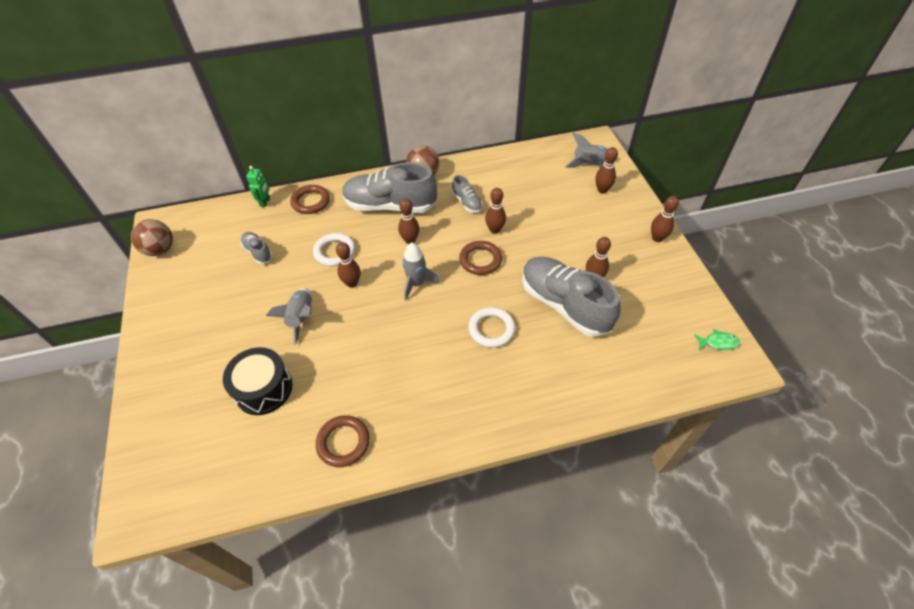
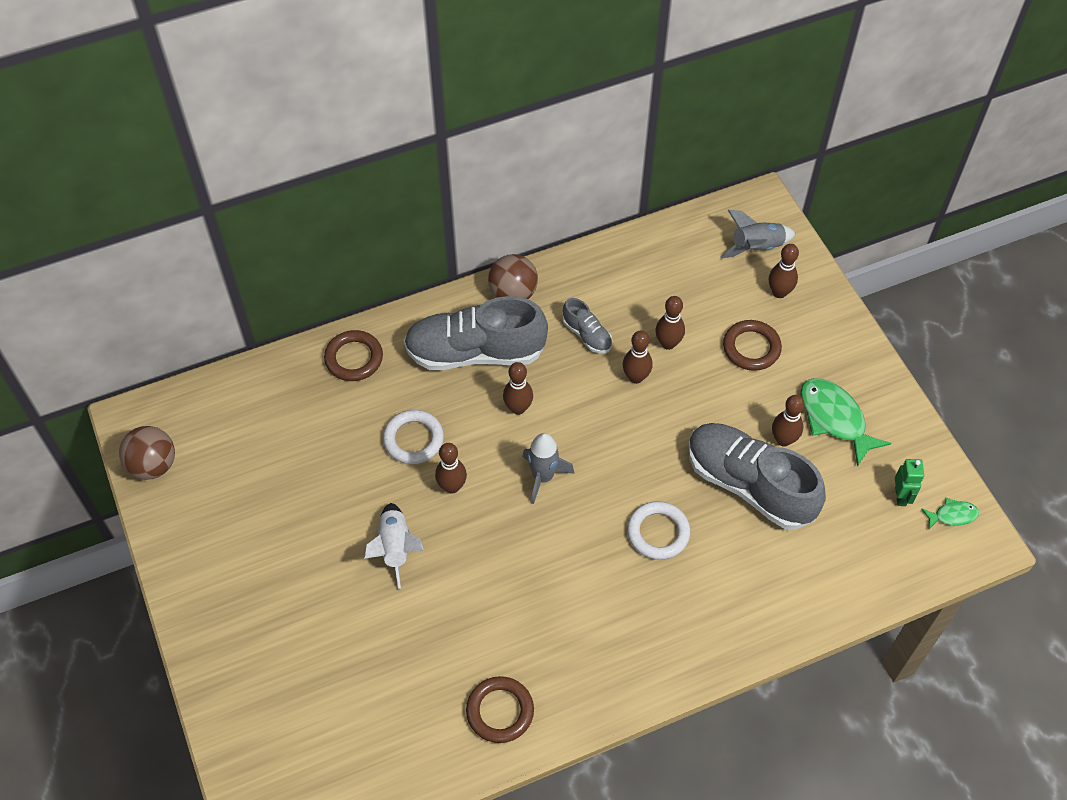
camera: 10 degrees left, 5 degrees up
black drum [223,347,292,415] -> none
grey shoe [240,232,272,264] -> none
green robot [246,166,270,207] -> green robot moved to [895,459,924,506]
grey rocket [266,288,312,345] -> white rocket [364,503,424,589]
brown ring [459,241,502,275] -> brown ring moved to [723,320,782,371]
brown bowling pin [651,196,679,242] -> brown bowling pin moved to [655,296,685,350]
none -> green fish [800,378,891,467]

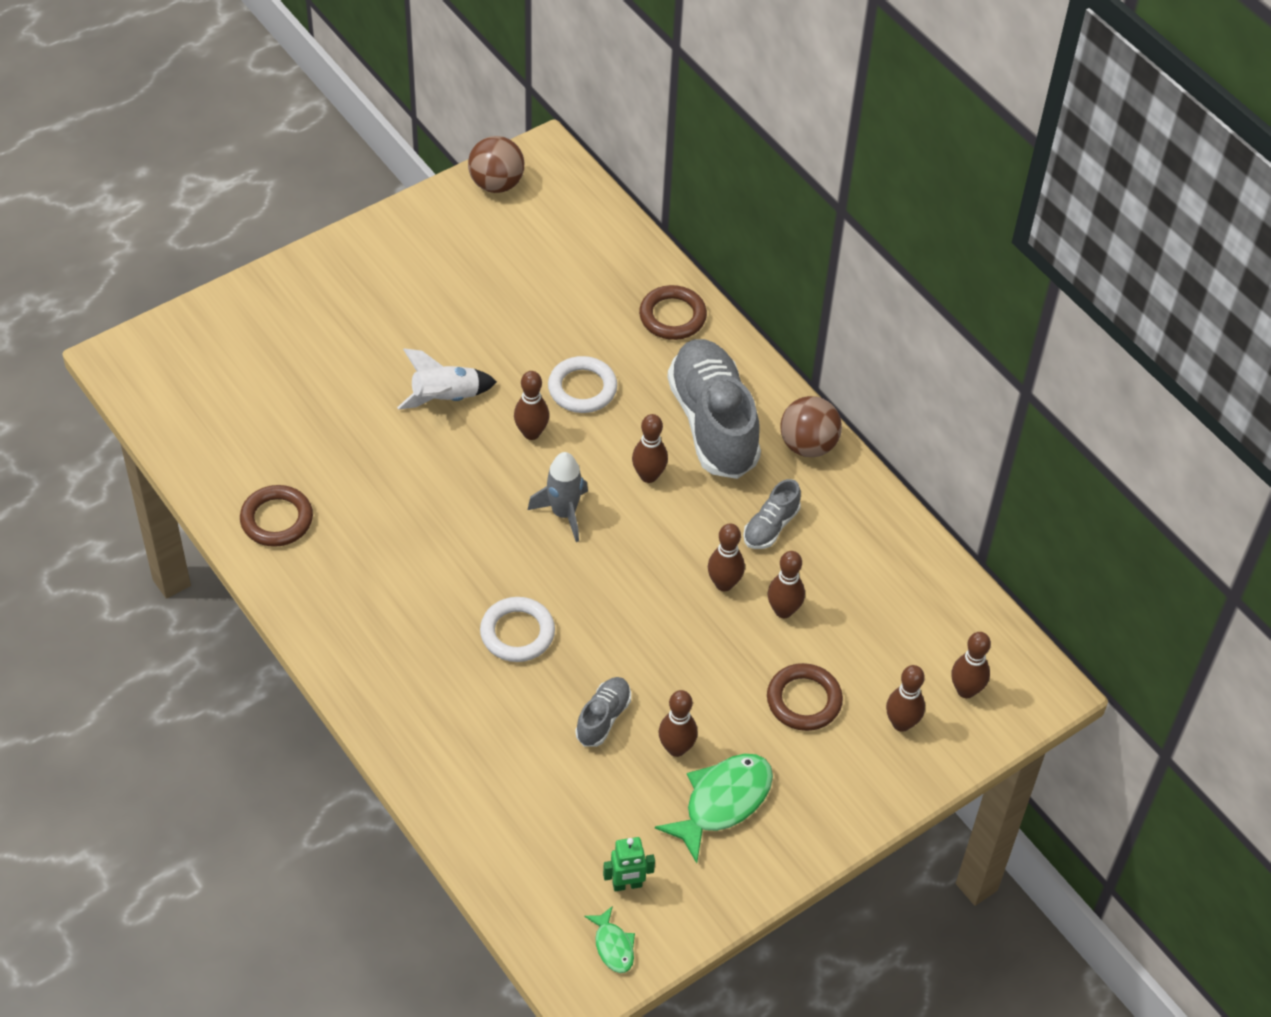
camera: 75 degrees right, 5 degrees down
grey shoe [688,423,826,530] -> grey shoe [575,677,631,747], size x0.46
grey rocket [721,210,796,259] -> brown bowling pin [951,632,991,698]

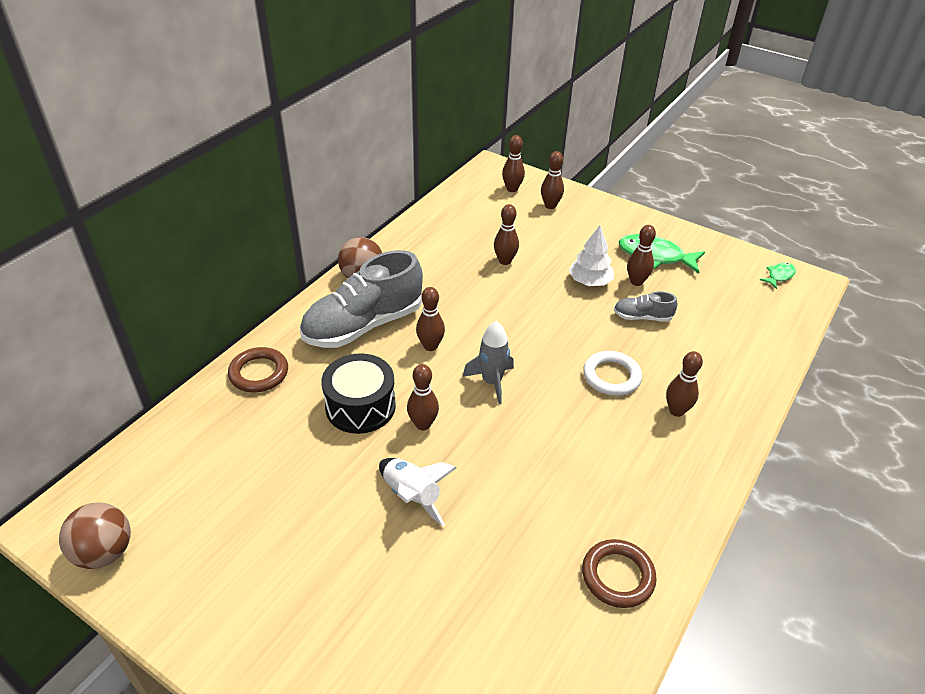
camera: 110 degrees left, 10 degrees down
white ring [548,356,617,413] -> black drum [321,353,396,434]
green robot [603,837,655,891] -> none
brown bowling pin [708,523,745,591] -> brown bowling pin moved to [666,351,703,417]
grey shoe [743,479,801,549] -> none
brown ring [767,663,843,731] -> none
none -> white tree [569,225,614,286]

